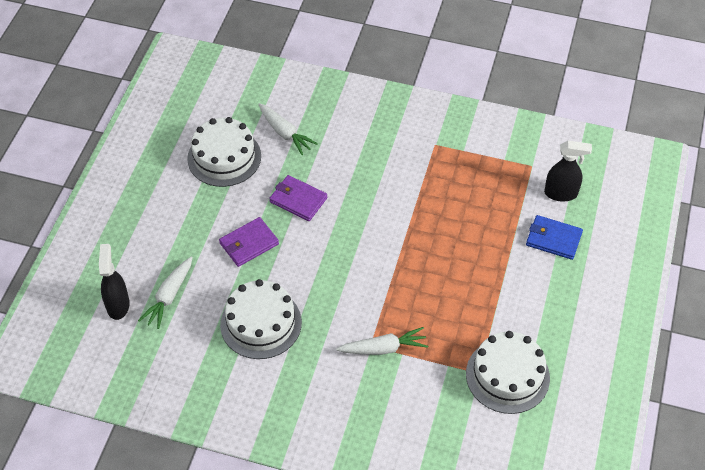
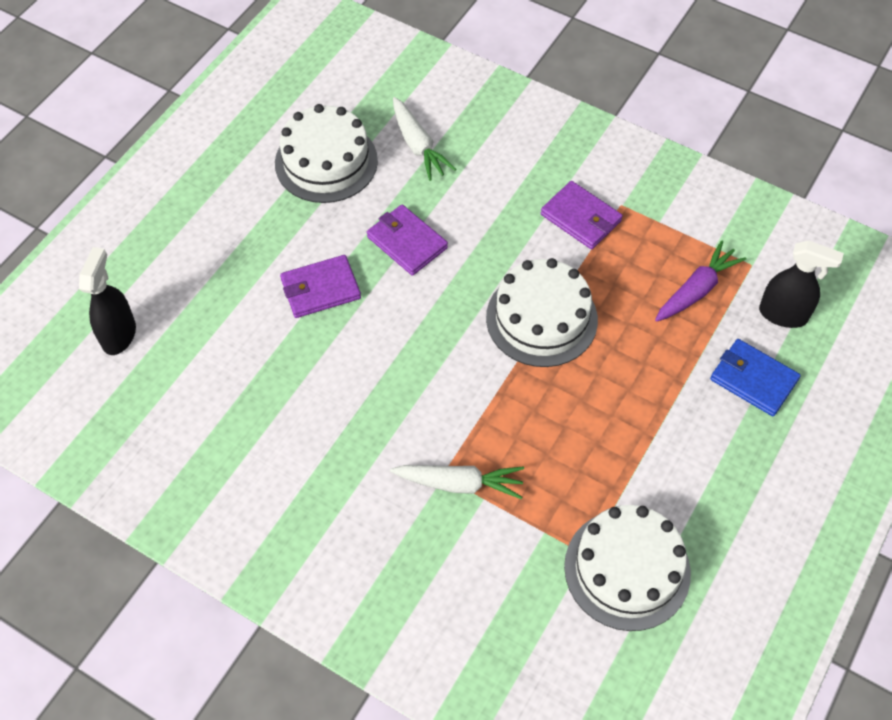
camera: 15 degrees right, 5 degrees up
white carrot [138,257,193,329] -> none
white cake [220,279,302,359] -> white cake moved to [486,258,598,367]
none -> purple wallet [541,181,623,249]
none -> purple carrot [655,241,746,322]

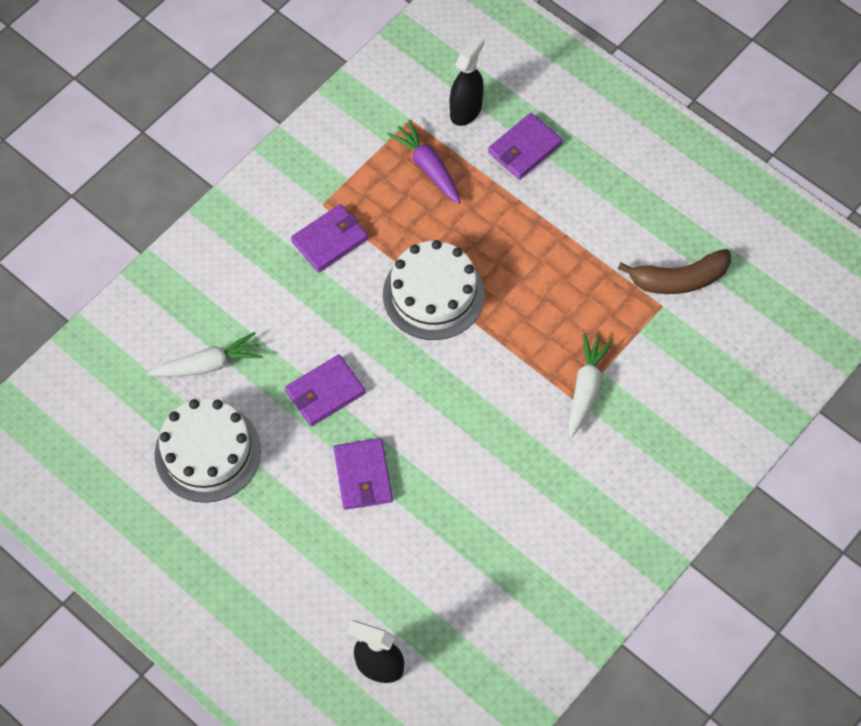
camera: 80 degrees left, 5 degrees up
white cake [564,505,691,631] -> brown banana [618,249,731,294]
blue wallet [710,339,801,416] -> purple wallet [488,113,562,179]

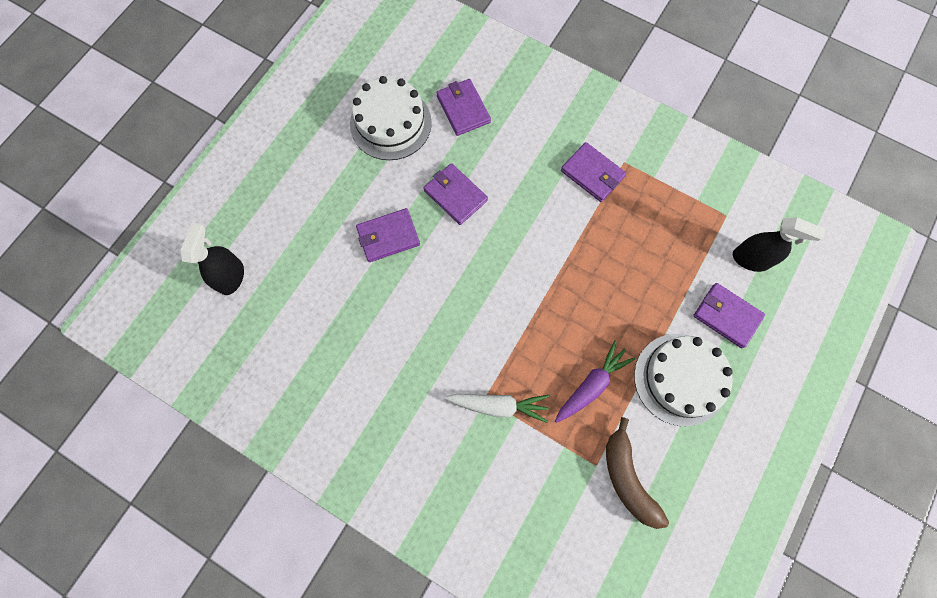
camera: 80 degrees right, 10 degrees up
white carrot [148,332,263,377] -> purple wallet [436,79,491,136]
white cake [383,240,484,340] -> white cake moved to [634,334,733,427]
purple carrot [387,120,461,204] -> purple carrot moved to [555,340,635,423]

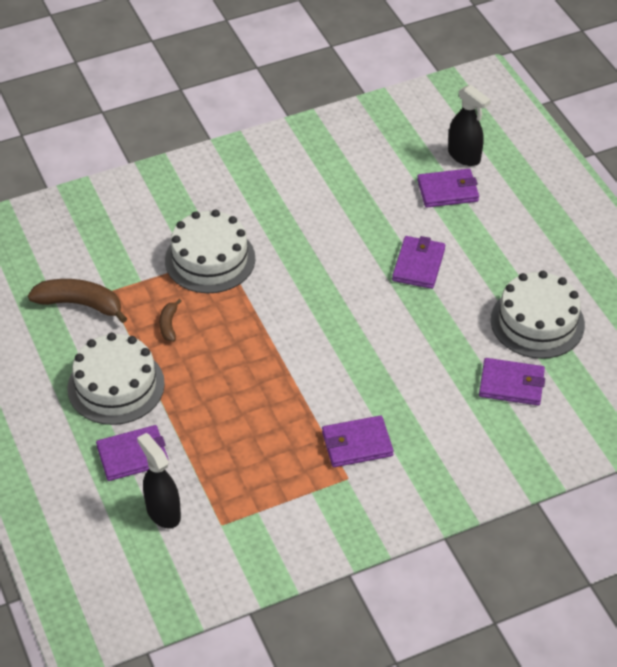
camera: 125 degrees right, 25 degrees down
purple wallet [424,163,488,225] -> purple wallet moved to [417,169,479,208]
white carrot [445,394,549,423] -> white cake [165,209,255,293]
purple carrot [555,340,635,423] -> brown banana [159,299,182,342]
black spray bottle [733,218,826,272] -> black spray bottle turned 90 degrees clockwise [137,433,181,529]

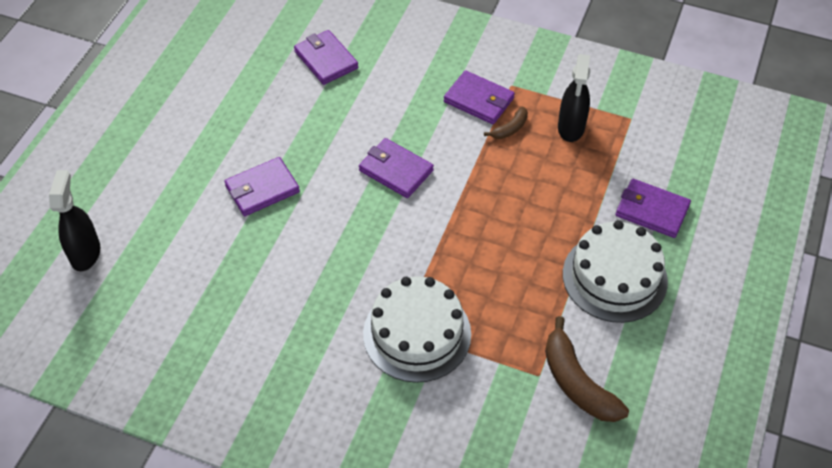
camera: 135 degrees left, 5 degrees up
black spray bottle [137,433,181,529] -> black spray bottle moved to [558,54,590,142]
brown banana [159,299,182,342] -> brown banana moved to [484,106,528,139]
purple wallet [417,169,479,208] -> purple wallet moved to [359,138,434,198]
white cake [491,271,585,359] -> none

